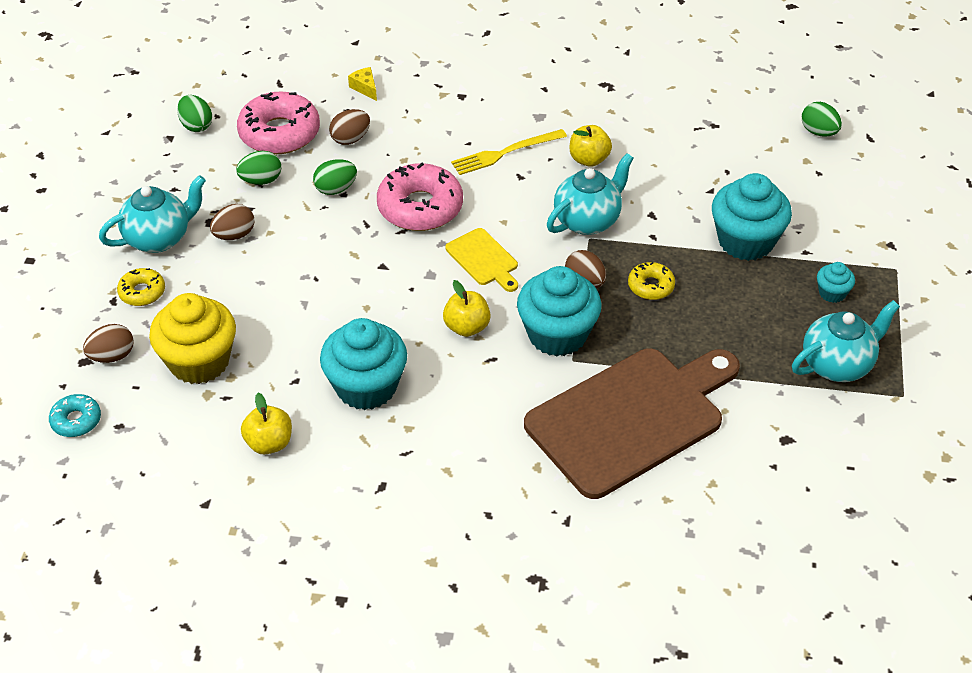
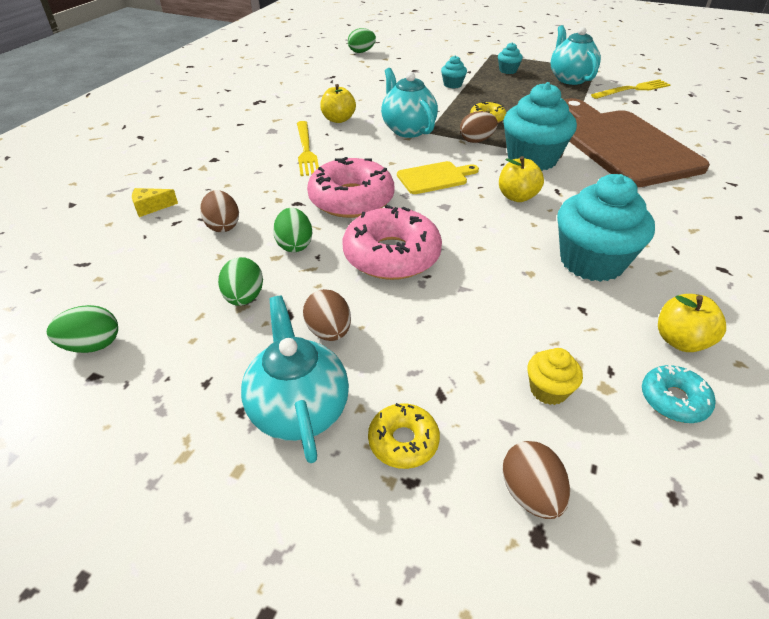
camera: 75 degrees left, 5 degrees down
turquoise donut [49,394,101,437] -> turquoise donut moved to [642,365,715,423]
yellow cupcake [149,293,236,384] -> yellow cupcake [527,348,583,405], size x0.47
pink donut [237,91,320,154] -> pink donut moved to [343,205,442,280]
turquoise cupcake [712,173,792,261] -> turquoise cupcake [441,55,467,89], size x0.47
none -> yellow fork [591,79,671,99]

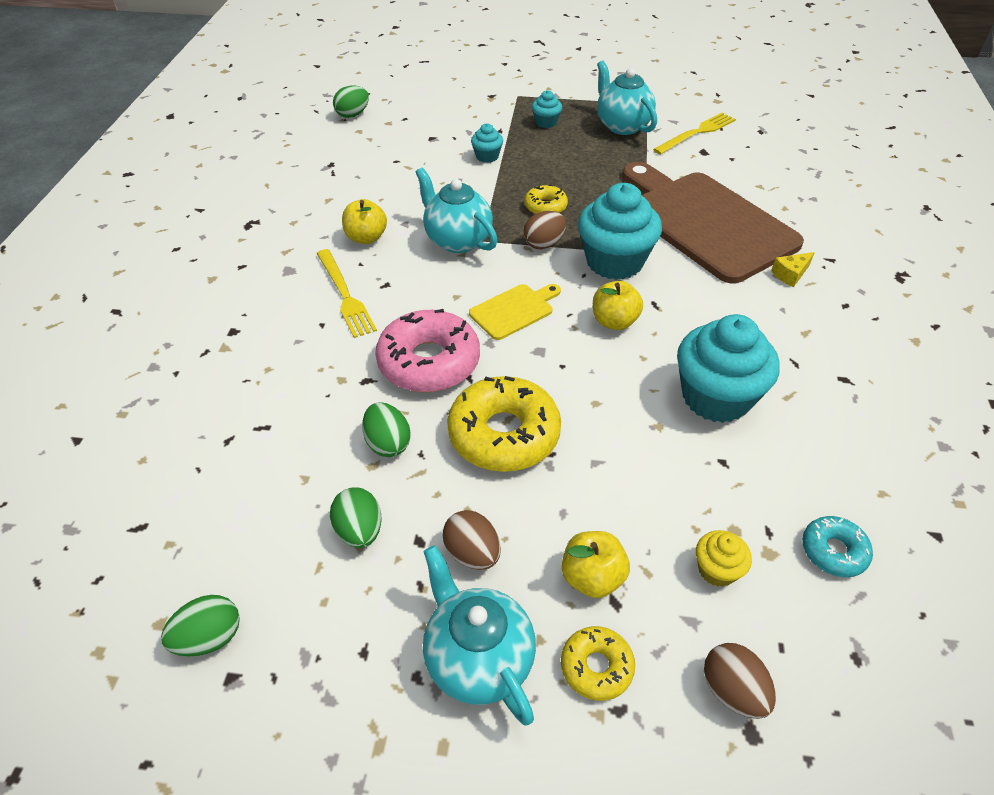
camera: 15 degrees left, 5 degrees up
yellow cheese [132,188,178,217] -> yellow cheese moved to [771,252,815,287]
brown egg [200,190,239,232] -> none
pink donut [343,205,442,280] -> yellow donut [447,376,561,472]
yellow apple [658,294,726,352] -> yellow apple moved to [562,531,630,598]

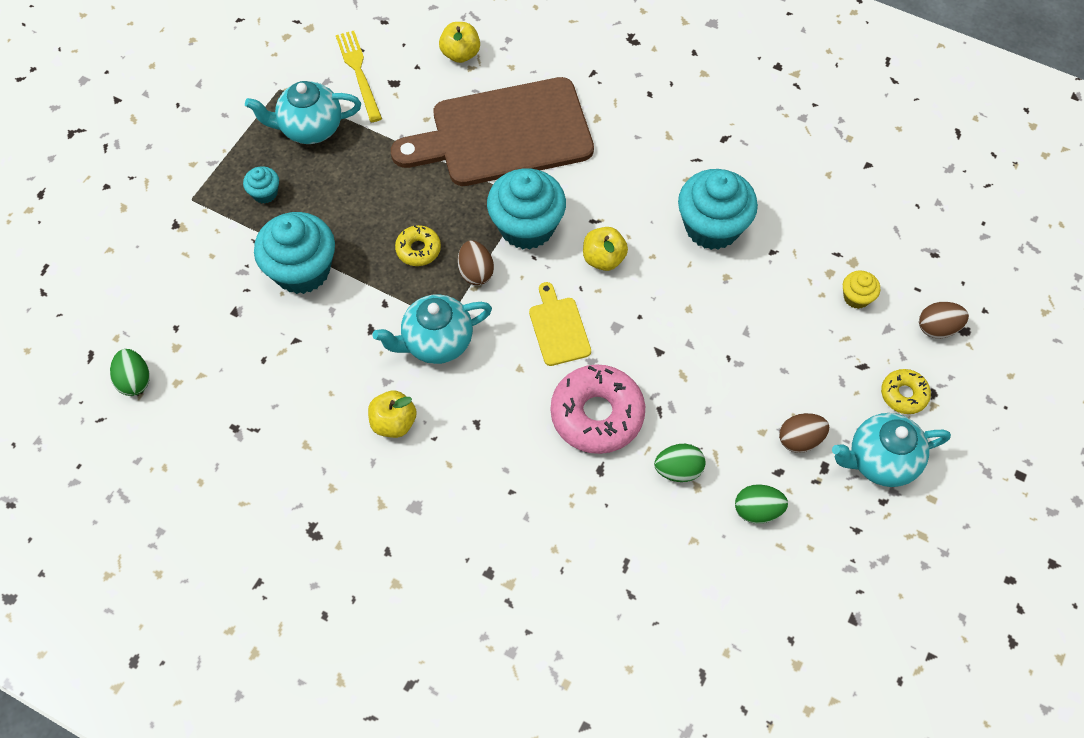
camera: 70 degrees left, 15 degrees up
green egg [161,595,240,656] -> none
yellow fork [316,249,377,338] -> none
yellow donut [447,376,561,472] -> none
turquoise cupcake [471,124,503,163] -> turquoise cupcake [254,212,335,294], size x2.14
yellow apple [562,531,630,598] -> yellow apple moved to [439,22,480,63]
yellow cheese [771,252,815,287] -> none
turquoise donut [802,516,873,577] -> none

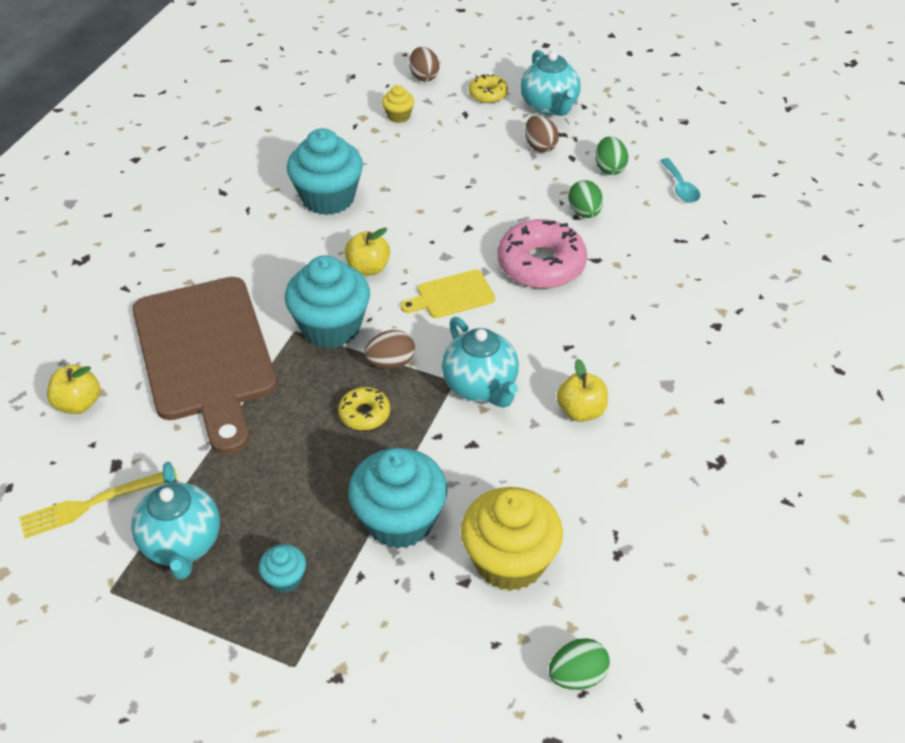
camera: 95 degrees left, 15 degrees down
none -> yellow cupcake [461,487,563,591]
none -> turquoise spoon [660,158,700,203]

